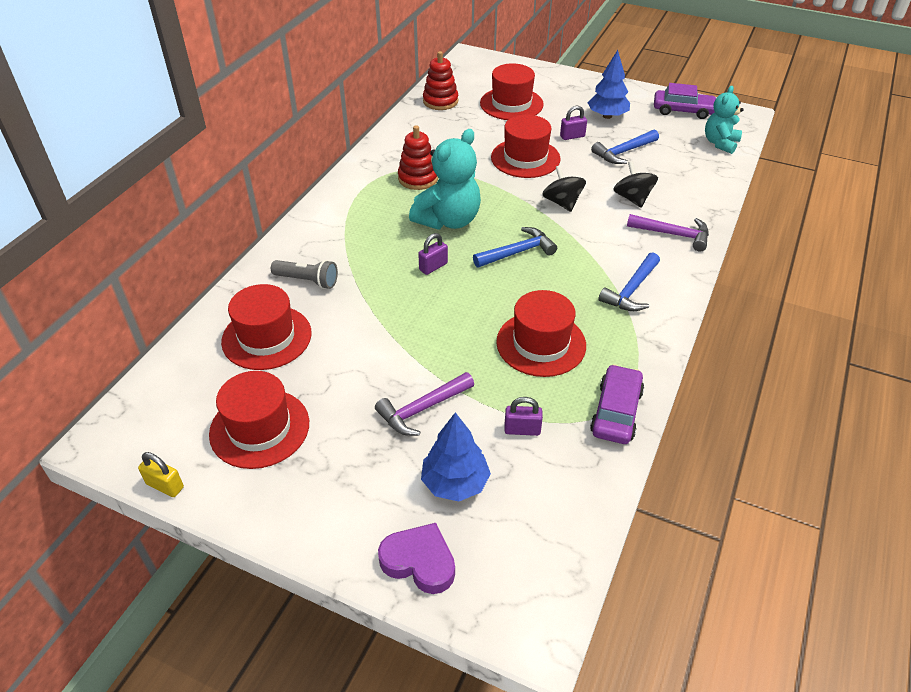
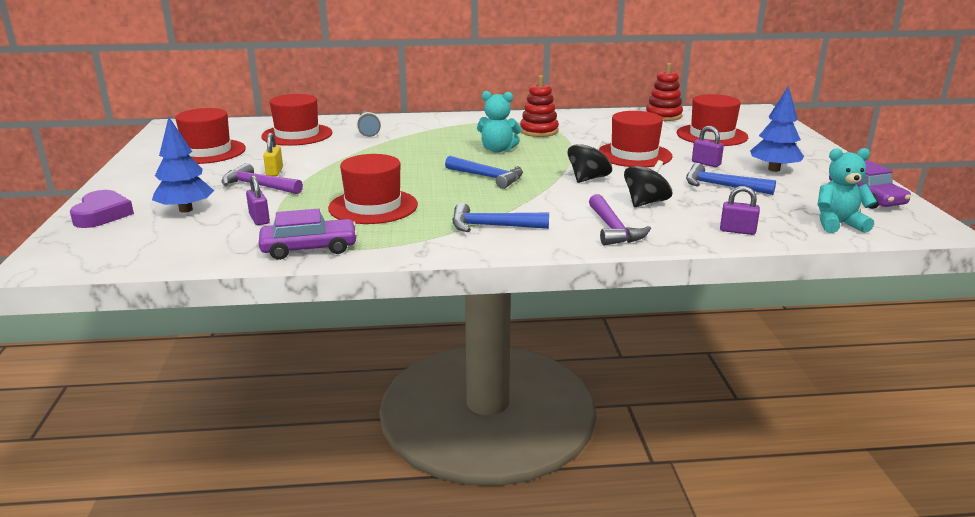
camera: 60 degrees right, 20 degrees down
yellow padlock [138,452,184,497] -> yellow padlock moved to [263,133,283,176]
turquoise teddy bear [409,129,481,230] -> turquoise teddy bear [477,91,522,152], size x0.64
purple padlock [418,233,448,275] -> purple padlock moved to [720,186,760,235]

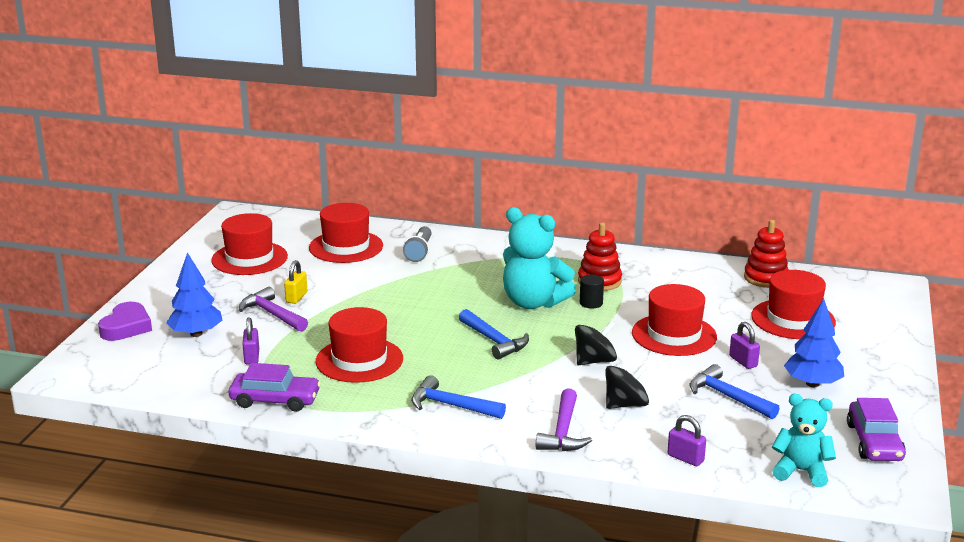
camera: 20 degrees right, 0 degrees up
turquoise teddy bear [477,91,522,152] -> turquoise teddy bear [503,207,576,309], size x1.56
none -> black cylinder [580,274,604,308]

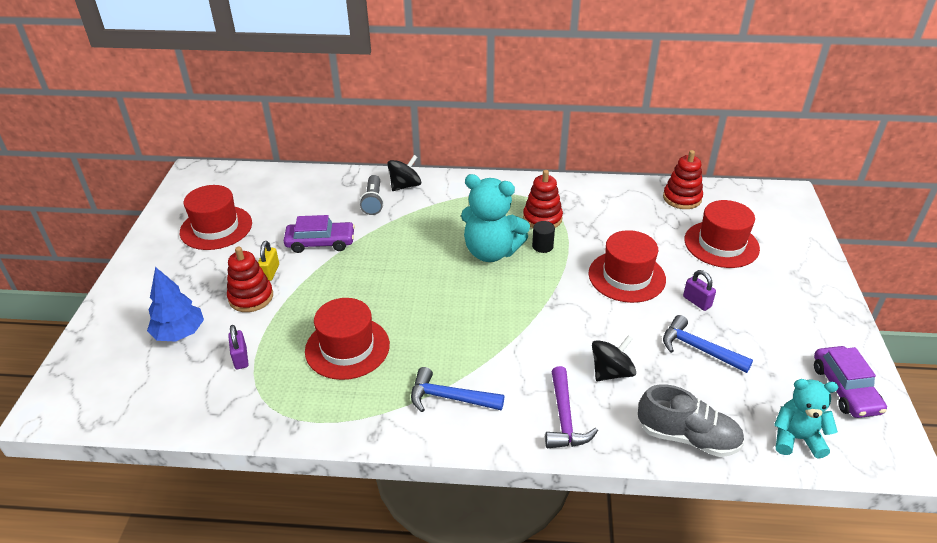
camera: 10 degrees left, 15 degrees up
purple heart [98,302,152,341] -> none
purple car [229,363,321,412] -> purple car moved to [284,215,355,253]
purple hammer [239,287,308,332] -> red stacking toy [227,247,273,312]
red hat [309,203,383,263] -> none
blue hammer [459,309,529,359] -> none
black spinning top [575,321,617,365] -> black spinning top moved to [387,155,421,191]
purple padlock [667,415,706,466] -> grey shoe [638,384,745,457]
blue tree [784,299,844,387] -> none

